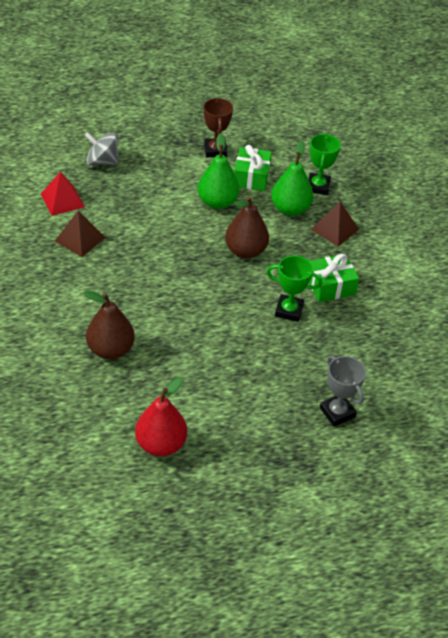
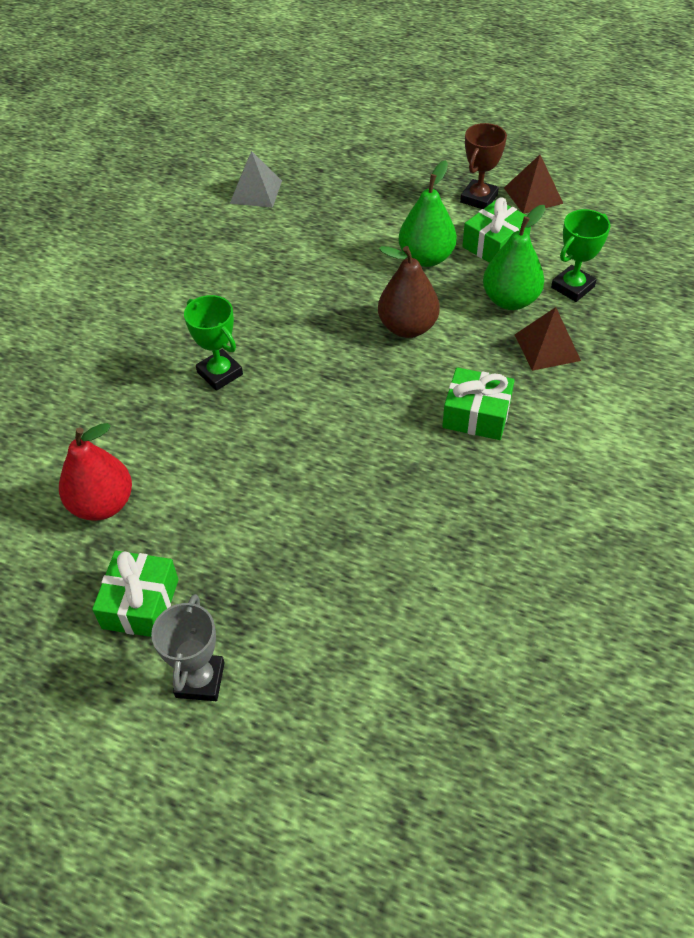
camera: 40 degrees right, 5 degrees up
red pyramid [41,172,85,216] -> grey pyramid [230,151,282,208]
brown pyramid [55,211,106,257] -> brown pyramid moved to [504,155,564,214]
brown pear [84,290,135,359] -> none
grey spinning top [85,132,119,165] -> none
green trophy [267,255,322,322] -> green trophy moved to [184,295,243,391]
grey trophy [320,355,366,426] -> grey trophy moved to [151,594,225,701]
none -> green gift [92,551,179,637]

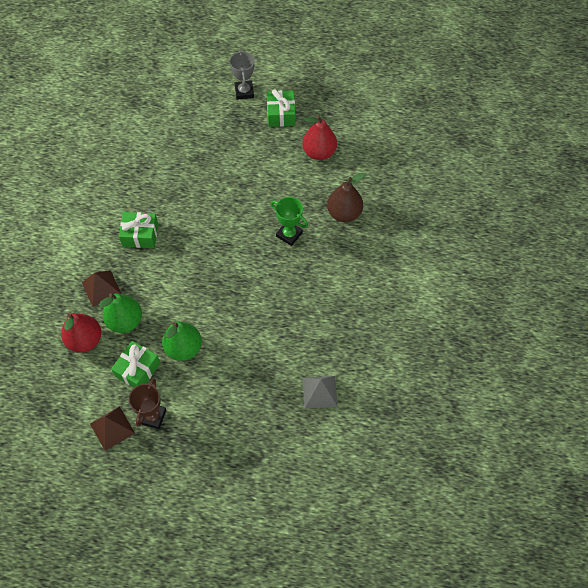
camera: 165 degrees right, 10 degrees up
brown pear [378,246,440,338] -> brown pear moved to [327,173,365,222]
green trophy [551,209,610,302] -> red pear [61,313,101,353]

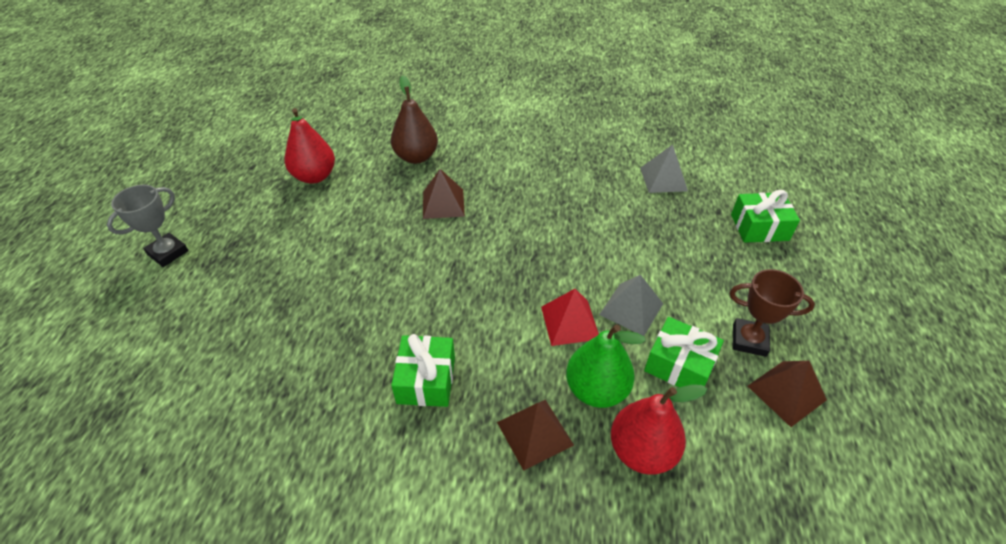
camera: 90 degrees left, 15 degrees down
green pear [162,321,202,361] -> grey pyramid [599,275,663,336]
grey trophy [230,50,254,100] -> grey trophy turned 45 degrees counterclockwise [107,185,189,267]
green gift [267,89,295,127] -> green gift moved to [731,190,800,243]
green trophy [271,197,308,246] -> brown pyramid [423,169,465,219]
none -> red pyramid [541,289,599,346]

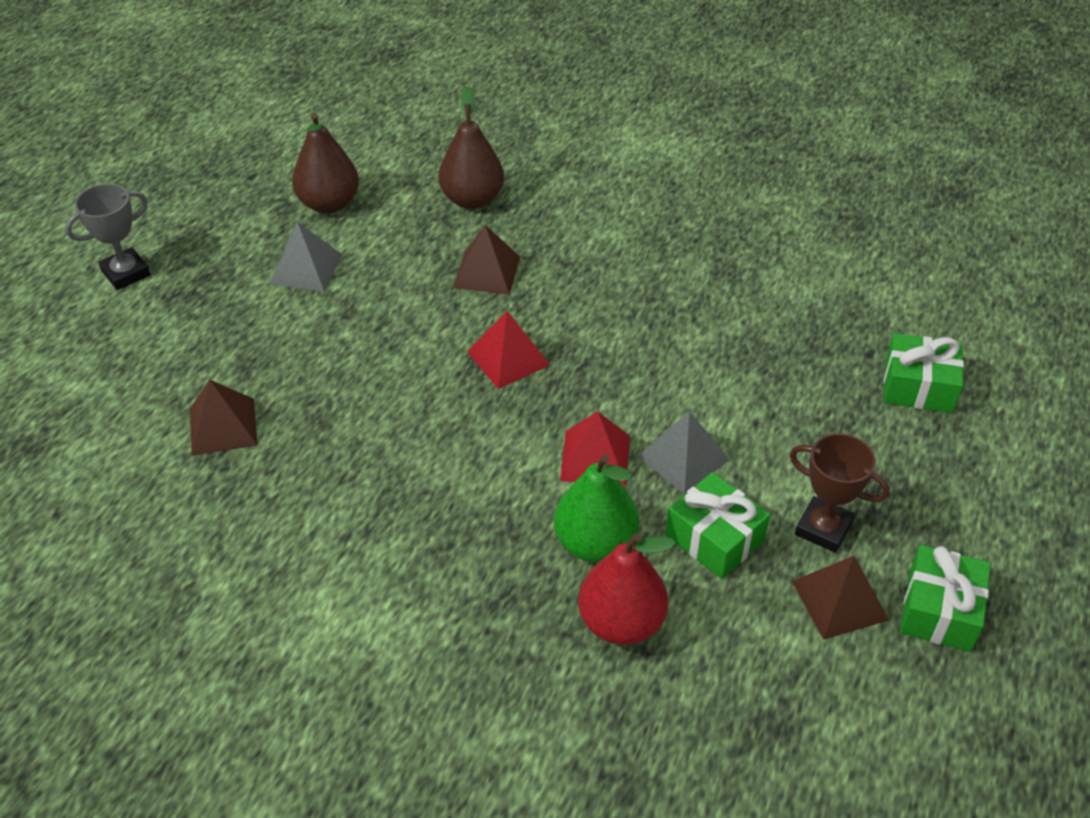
camera: 15 degrees right, 0 degrees up
red pear [284,108,335,184] -> brown pear [292,113,359,214]
green gift [391,334,455,407] -> green gift moved to [900,545,991,652]
brown pyramid [497,400,574,471] -> brown pyramid moved to [190,379,257,456]
grey pyramid [640,144,688,193] -> grey pyramid moved to [270,222,342,292]
none -> red pyramid [467,311,550,389]

